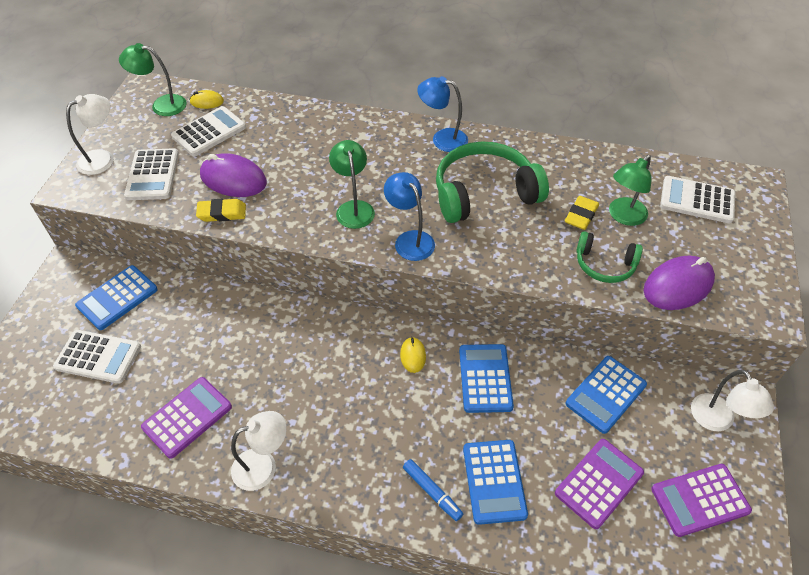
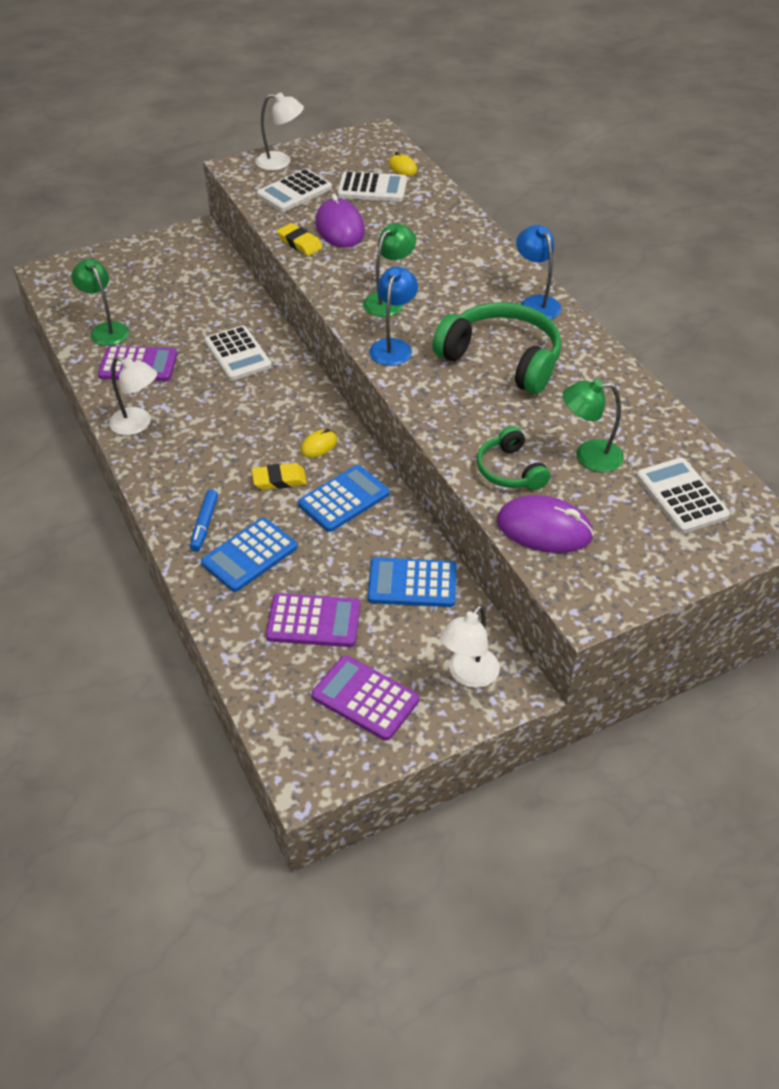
camera: 50 degrees right, 5 degrees down
white calculator [53,330,141,384] -> white calculator moved to [204,326,272,381]
blue calculator [75,265,158,330] -> none
green lamp [119,43,187,116] -> green lamp moved to [71,259,129,346]
yellow eraser [565,196,599,230] -> yellow eraser moved to [252,463,307,490]

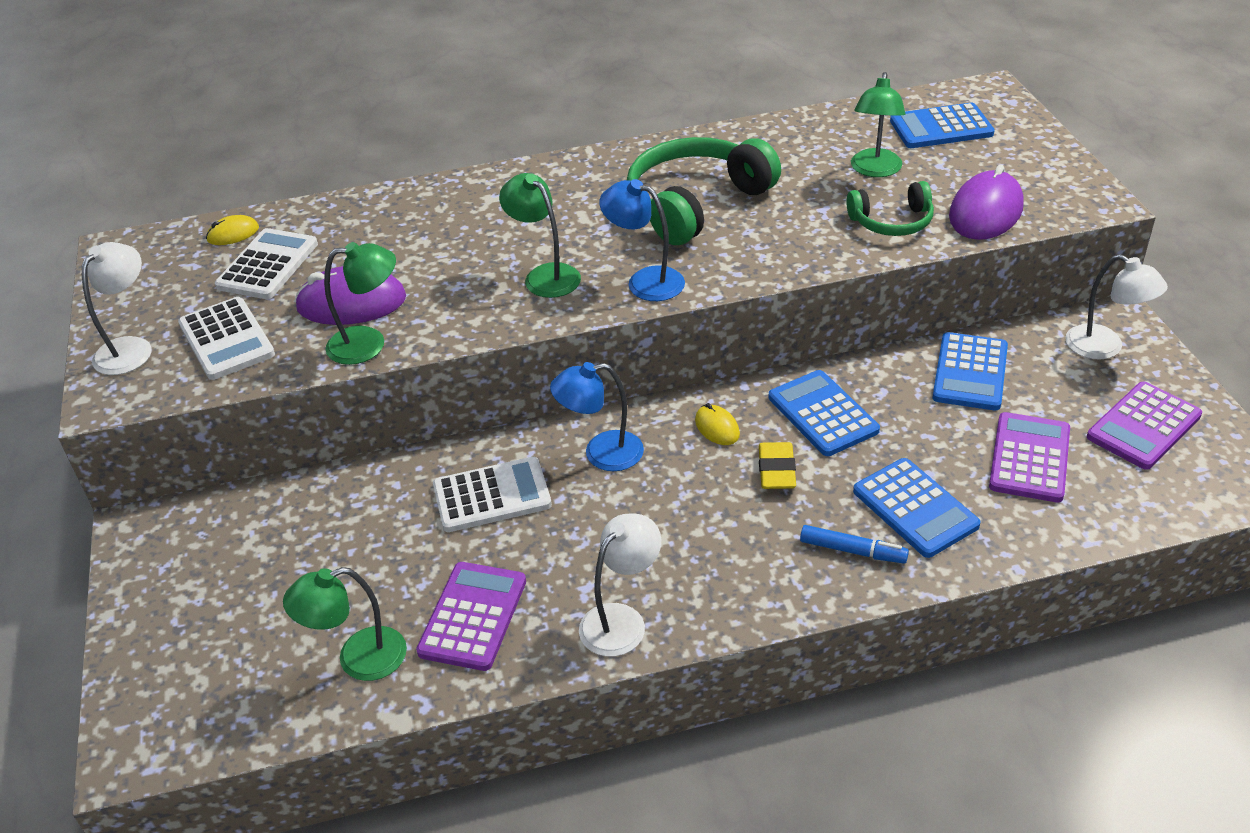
camera: 75 degrees left, 5 degrees down
yellow eraser [277,223,323,256] -> green lamp [324,242,396,365]
blue lamp [516,225,561,319] -> blue lamp moved to [550,362,644,471]
white calculator [636,457,730,534] -> blue calculator [890,103,995,148]

